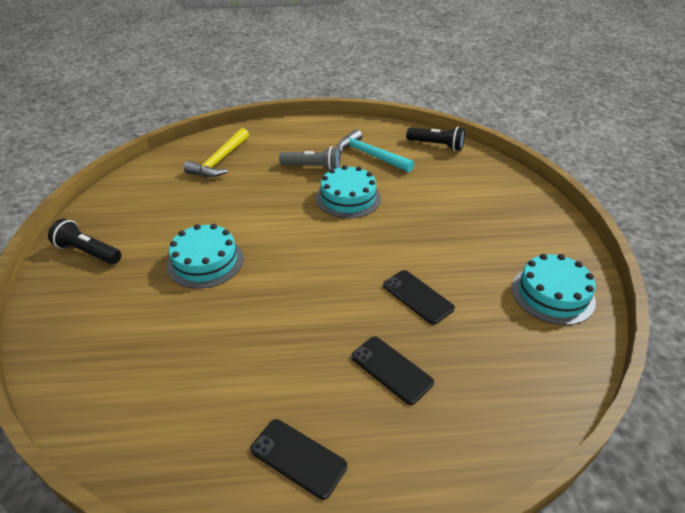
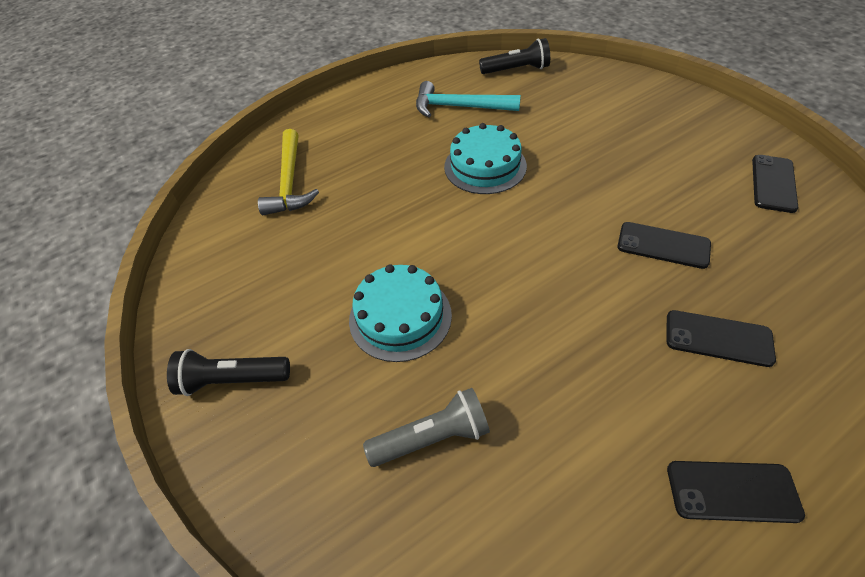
camera: 25 degrees left, 10 degrees up
grey flashlight [279,146,341,170] -> grey flashlight moved to [363,388,490,467]
turquoise cake [512,254,596,325] -> black phone [752,155,798,213]

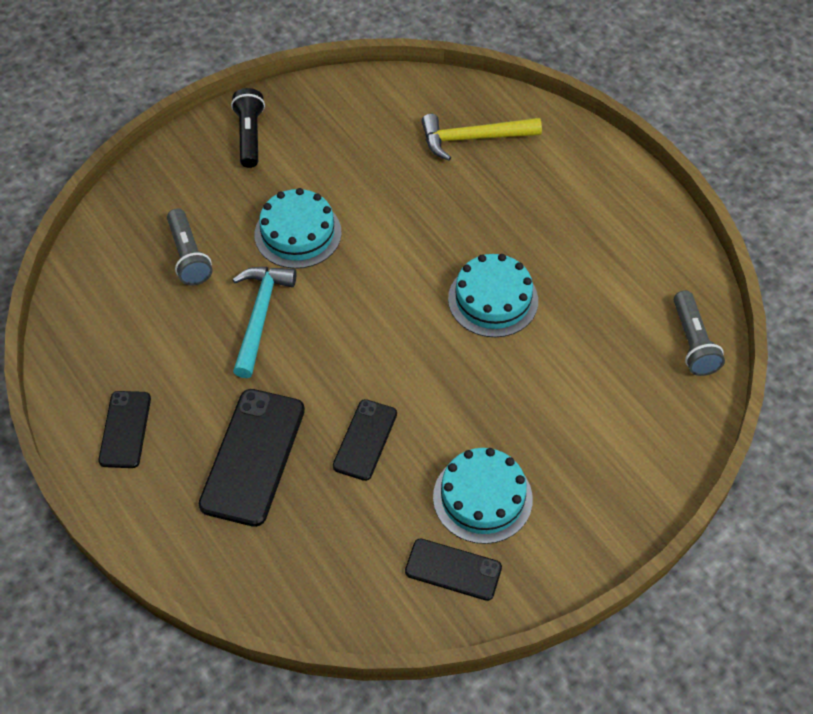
camera: 85 degrees right, 5 degrees up
turquoise hammer [416,81,521,117] -> turquoise hammer moved to [233,267,297,378]
black flashlight [479,38,550,74] -> grey flashlight [674,290,725,376]
black phone [666,310,776,367] -> black phone [199,389,305,527], size x1.67
none -> turquoise cake [433,448,533,544]

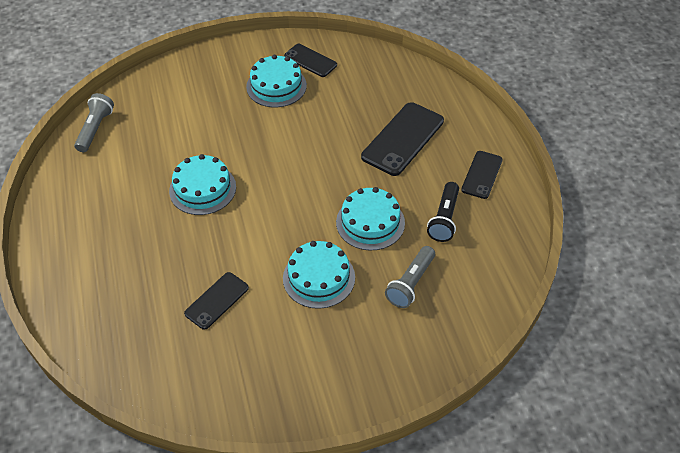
camera: 160 degrees left, 5 degrees down
grey flashlight [167,208,212,285] -> grey flashlight turned 150 degrees counterclockwise [385,246,435,308]
black flashlight [231,88,265,168] -> black flashlight moved to [427,182,459,242]
turquoise hammer [233,267,297,378] -> turquoise cake [336,187,405,250]
black phone [333,399,397,481] -> black phone moved to [184,272,249,330]
yellow hammer [422,114,542,161] -> none

